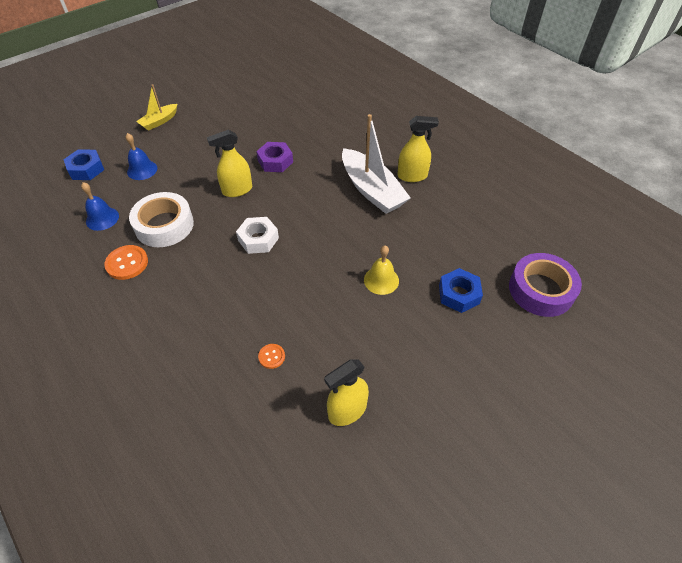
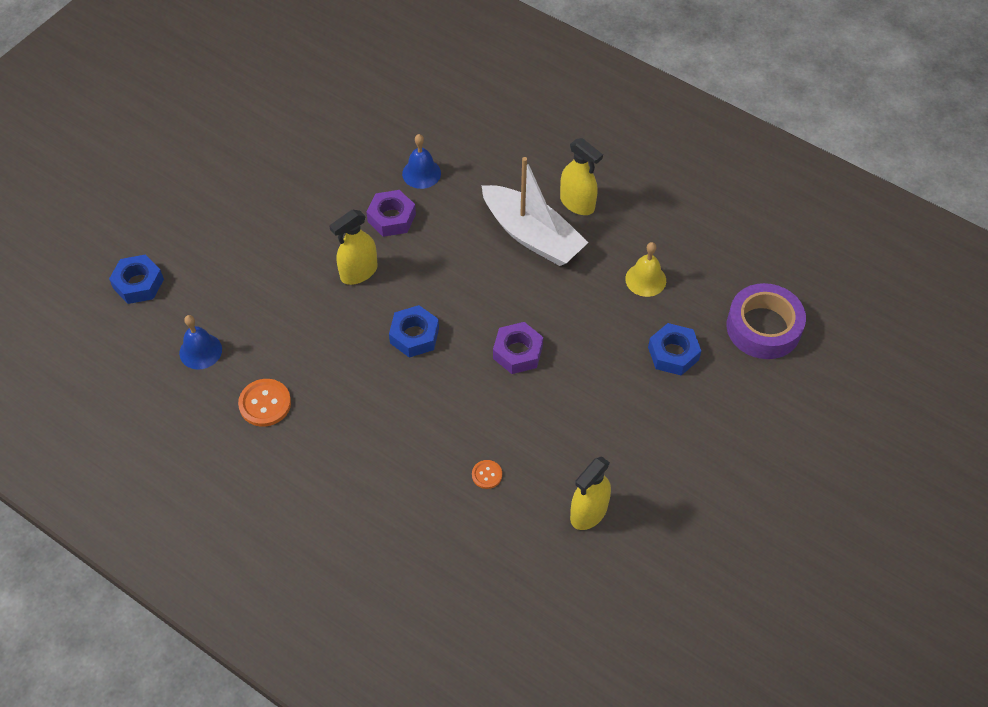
camera: 15 degrees left, 5 degrees up
blue bell [126,133,157,180] -> blue bell moved to [402,134,441,189]
white tape [129,192,194,247] -> none
yellow boat [136,84,177,131] -> none
white nut [236,217,279,254] -> blue nut [389,305,439,358]
yellow bell [364,245,399,295] -> yellow bell moved to [625,242,666,297]
yellow spray bottle [397,116,439,182] -> yellow spray bottle turned 60 degrees clockwise [560,138,603,215]
none -> purple nut [493,322,543,374]

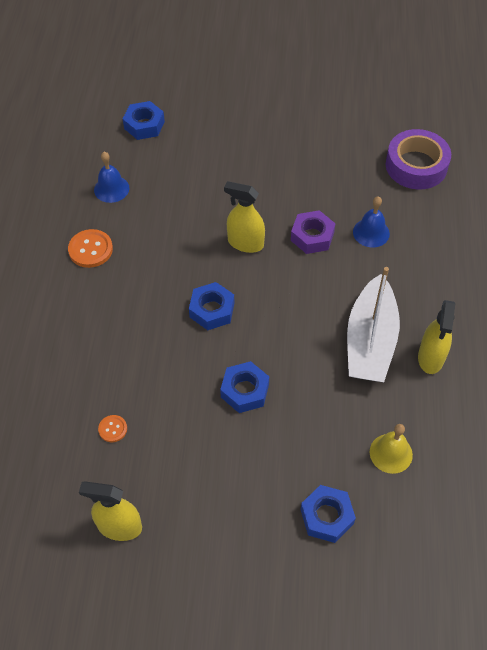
camera: 60 degrees right, 0 degrees up
purple nut [493,322,543,374] -> blue nut [220,361,269,413]
purple tape [727,283,806,359] -> purple tape moved to [386,129,451,189]

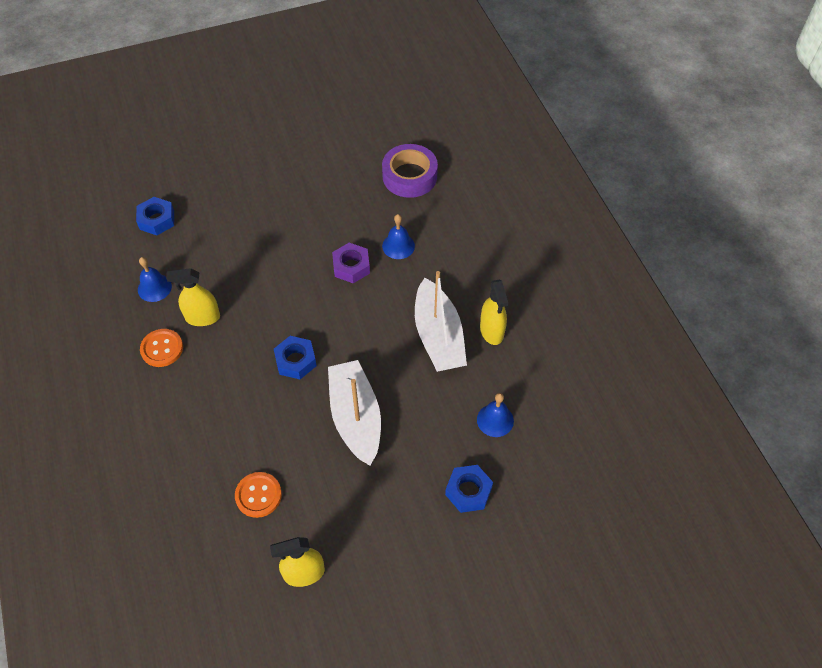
camera: 25 degrees left, 0 degrees up
orange button [98,415,127,443] -> orange button [235,472,282,518], size x1.75
blue nut [220,361,269,413] -> white boat [328,360,381,466]
yellow spray bottle [224,181,265,253] -> yellow spray bottle moved to [166,268,220,326]
yellow bell [370,424,413,474] -> blue bell [477,393,514,437]

